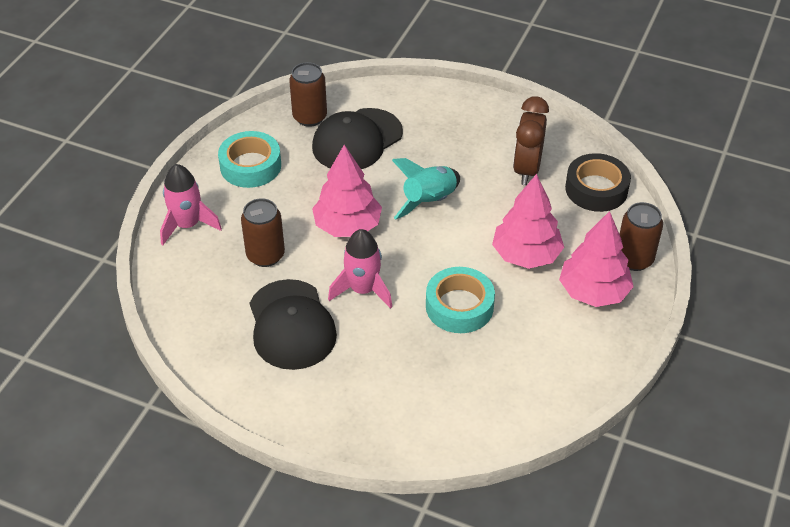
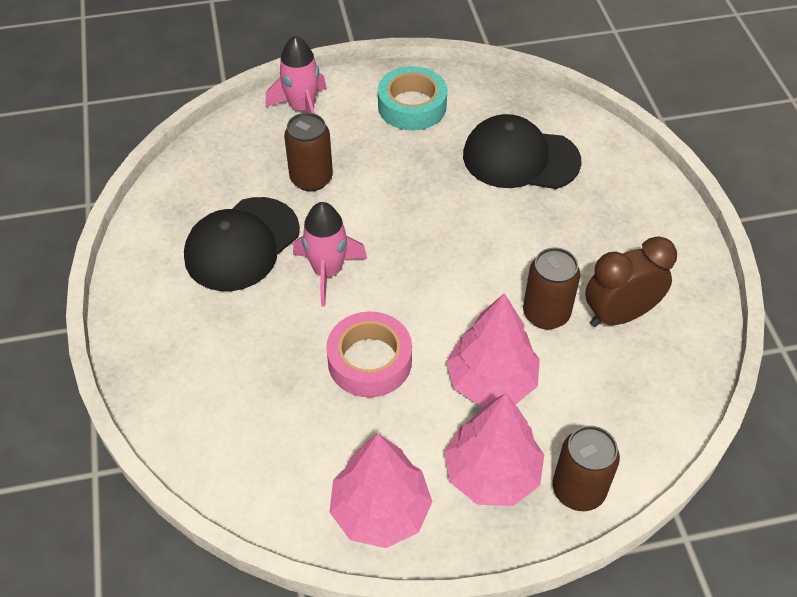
camera: 55 degrees right, 5 degrees up
brown can [289,62,327,127] -> brown can moved to [523,247,580,329]
pink tree [312,145,382,237] -> pink tree moved to [329,433,433,548]
turquoise rocket [392,158,460,220] -> none
turquoise tape [426,267,495,333] -> pink tape [326,311,412,397]
black tape [565,153,631,212] -> none

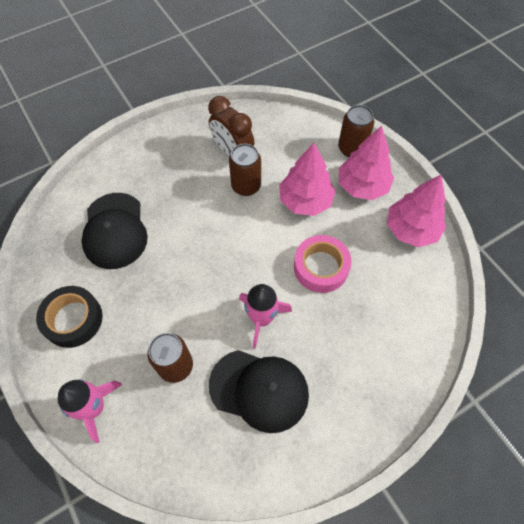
camera: 110 degrees left, 10 degrees up
turquoise tape [378,66,447,130] -> black tape [36,286,103,348]

